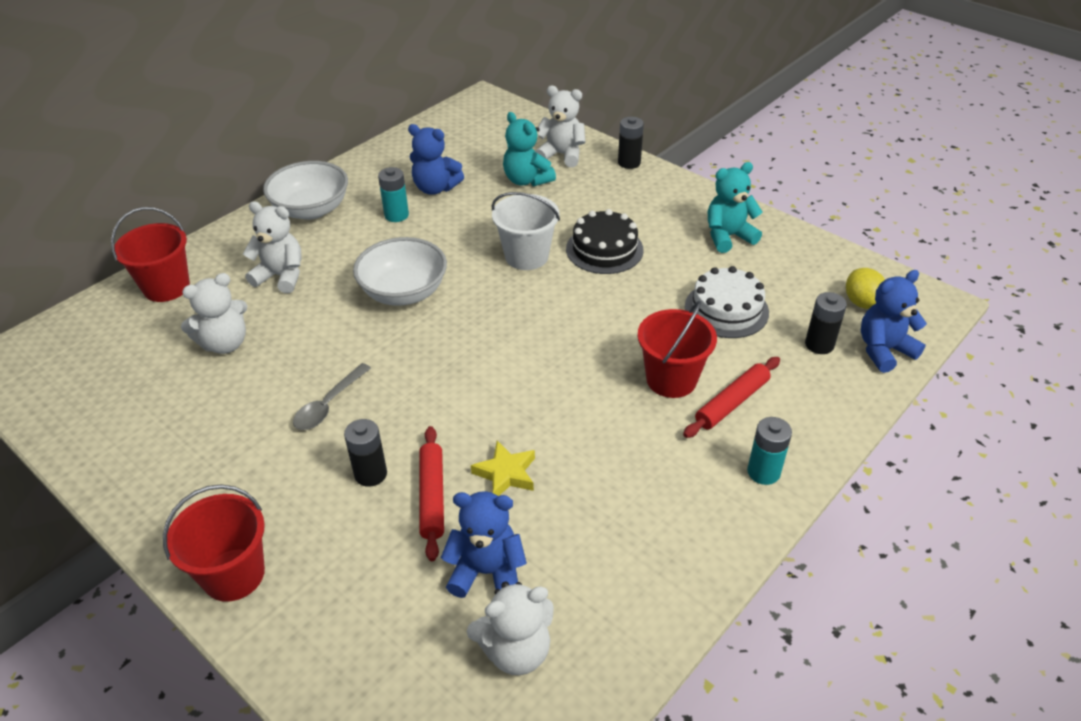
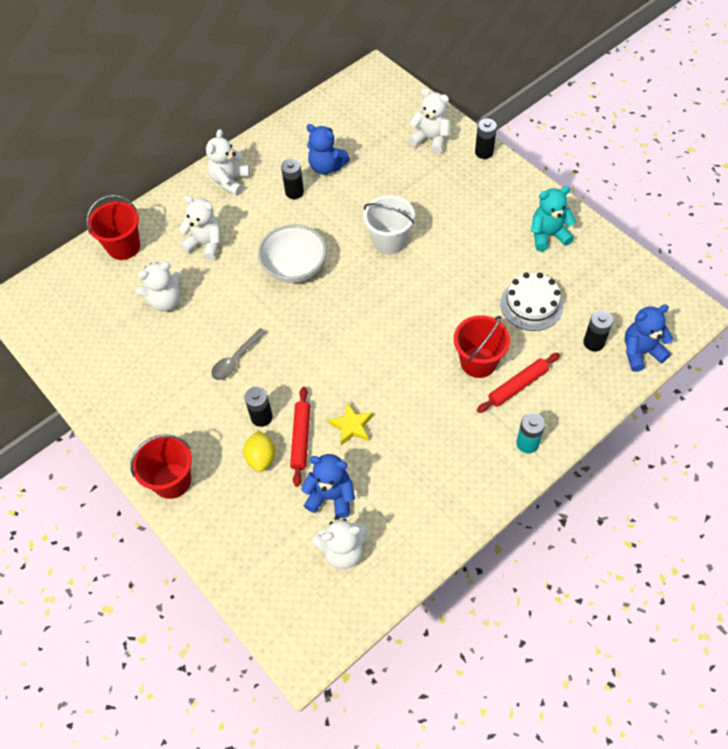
camera: 10 degrees right, 15 degrees up
white bowl [263,161,348,220] -> white teddy bear [206,129,250,196]
turquoise battery [378,167,409,222] -> black battery [281,159,304,199]
turquoise teddy bear [503,112,556,186] -> none
black cake [566,209,644,274] -> none
yellow lemon [846,268,885,309] -> yellow lemon moved to [243,430,275,472]

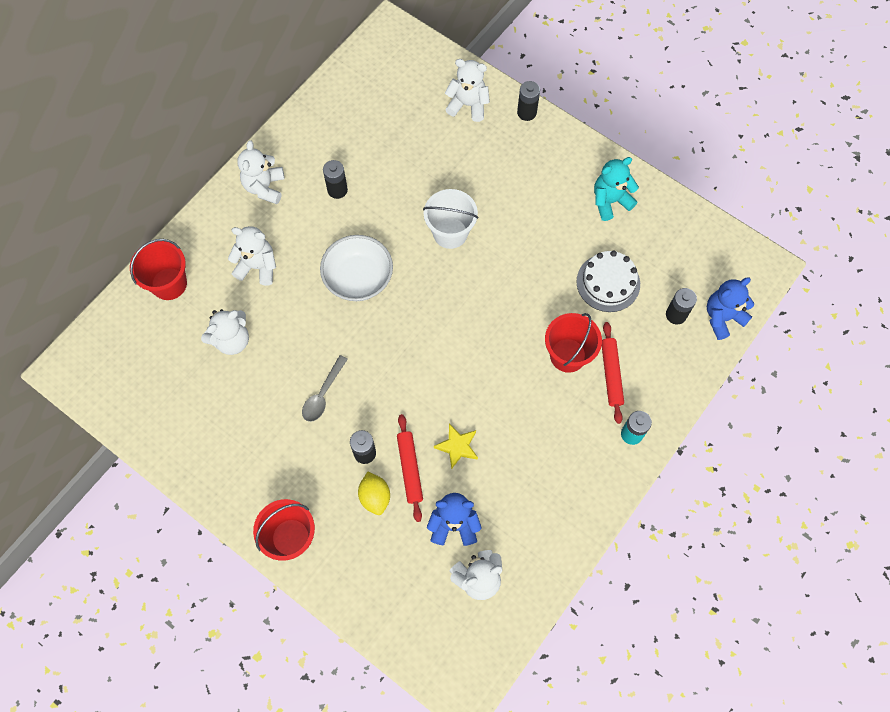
camera: 15 degrees left, 10 degrees up
blue teddy bear [306,124,350,175] -> none
red rolling pin [477,353,560,413] -> red rolling pin turned 45 degrees counterclockwise [602,322,624,424]

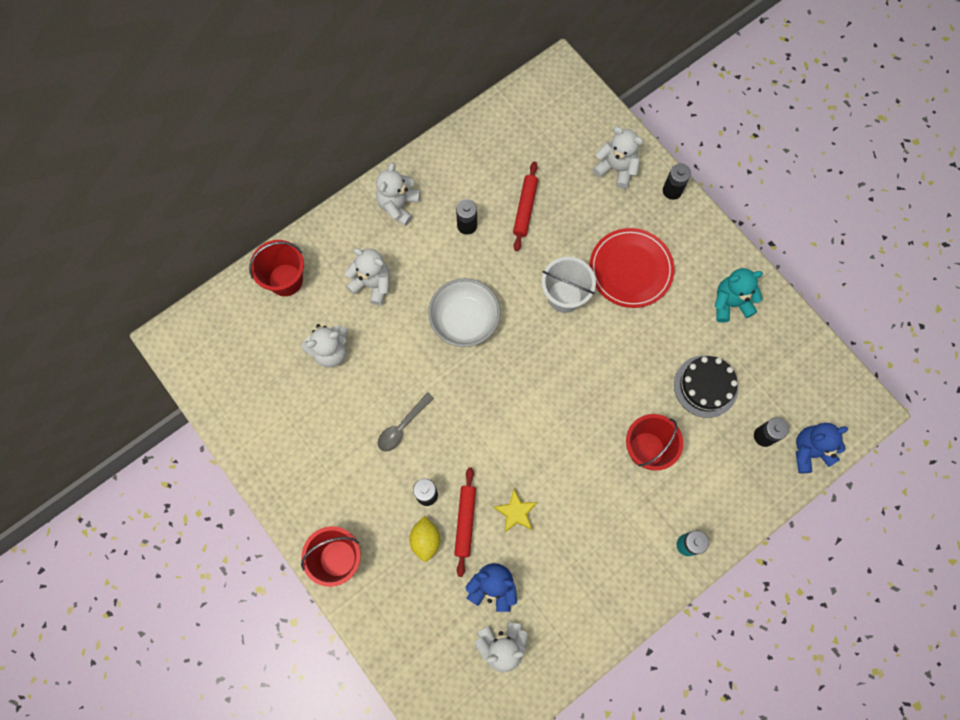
camera: 15 degrees right, 5 degrees up
white cake [576,251,640,312] -> black cake [674,355,738,418]
red rolling pin [602,322,624,424] -> red rolling pin moved to [513,162,538,251]
none -> red plate [589,228,674,308]

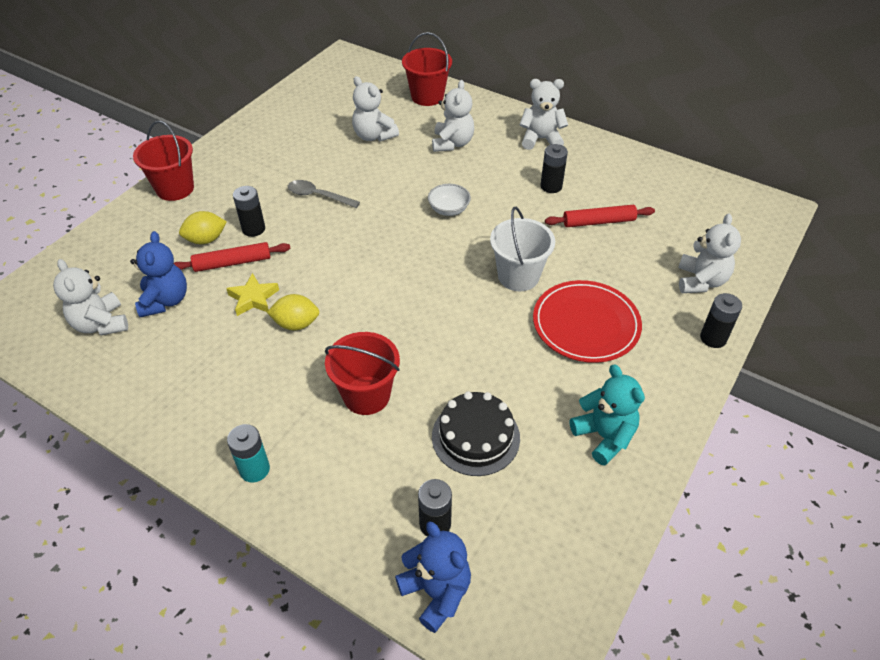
camera: 70 degrees right, 25 degrees down
white bowl [428,278,501,347] -> white bowl [428,184,471,216], size x0.55
none -> yellow lemon [267,294,320,331]

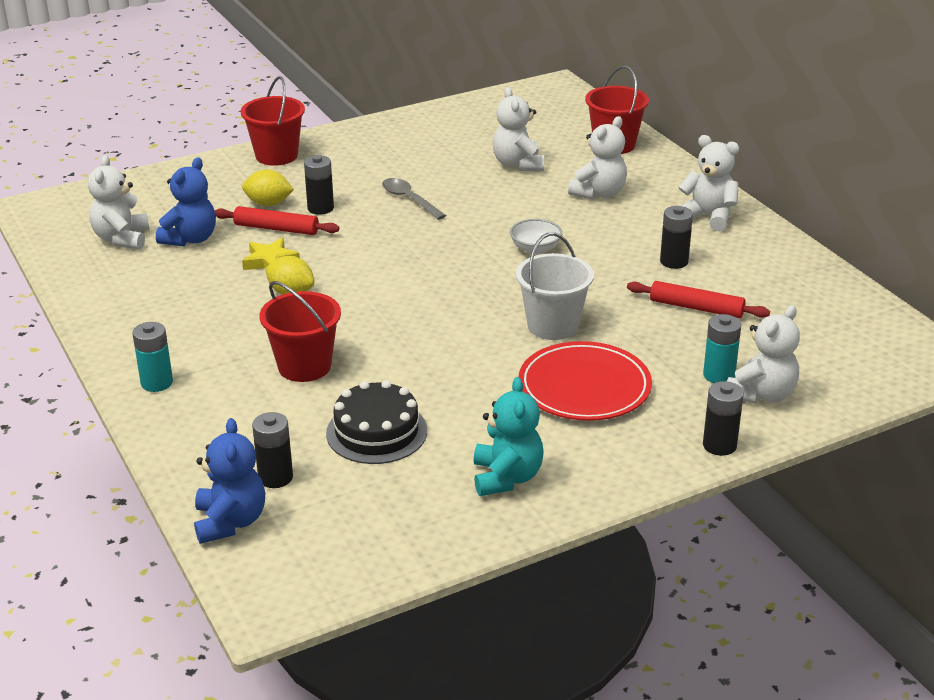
camera: 30 degrees right, 15 degrees down
none -> turquoise battery [703,314,741,383]

